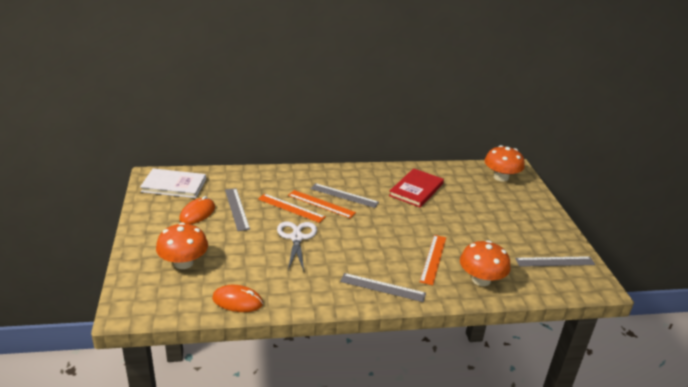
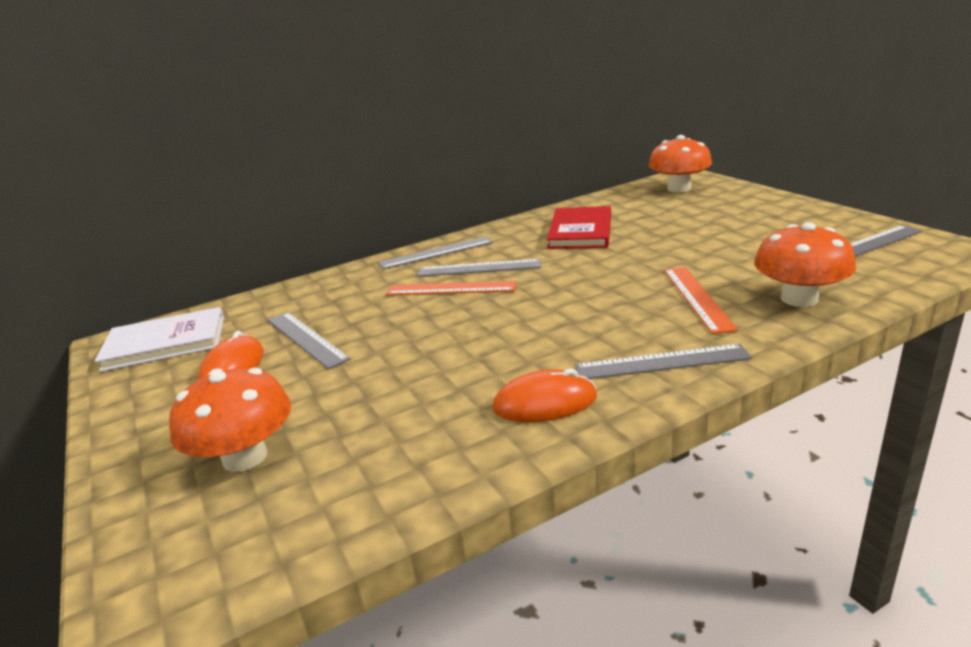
camera: 15 degrees left, 5 degrees down
orange mouse [212,285,263,312] -> orange mouse moved to [493,368,597,422]
orange ruler [258,194,325,223] -> none
white scissors [277,221,317,271] -> none
none -> grey ruler [378,236,493,269]

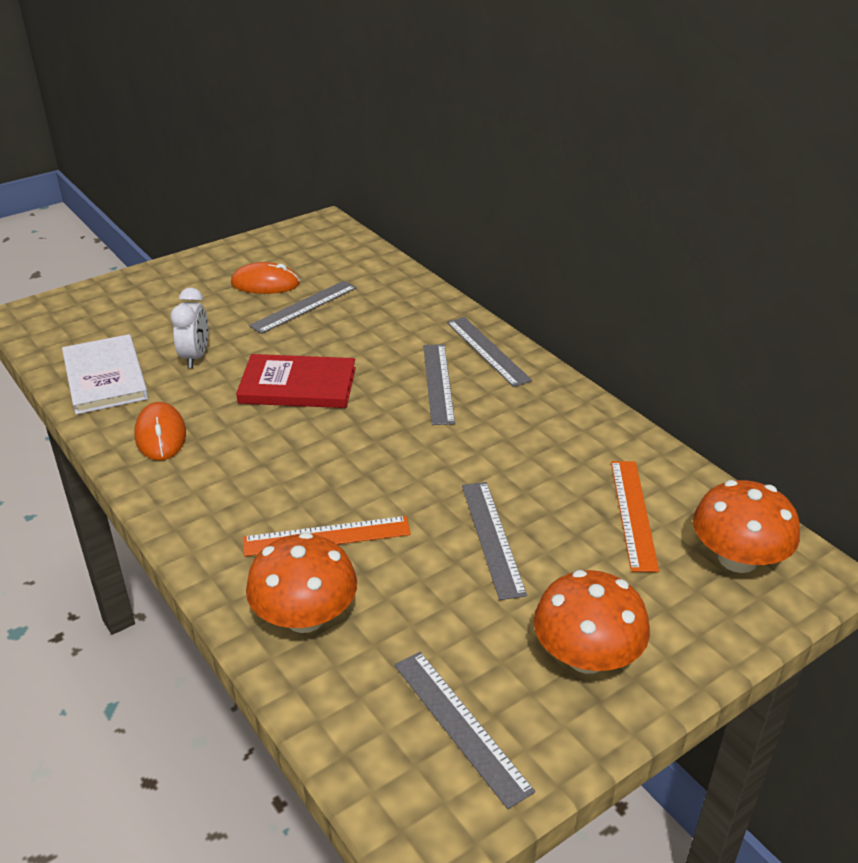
camera: 80 degrees right, 10 degrees up
white book [95,307,224,372] -> white book moved to [62,334,149,415]
orange mushroom [169,368,291,472] -> orange mushroom moved to [533,570,650,674]
orange ruler [386,281,517,295] -> orange ruler moved to [611,461,659,572]
red book [547,206,611,249] -> red book moved to [236,354,356,408]
grey ruler [575,344,752,379] -> grey ruler moved to [462,482,527,600]
none -> white clock [170,287,208,368]

